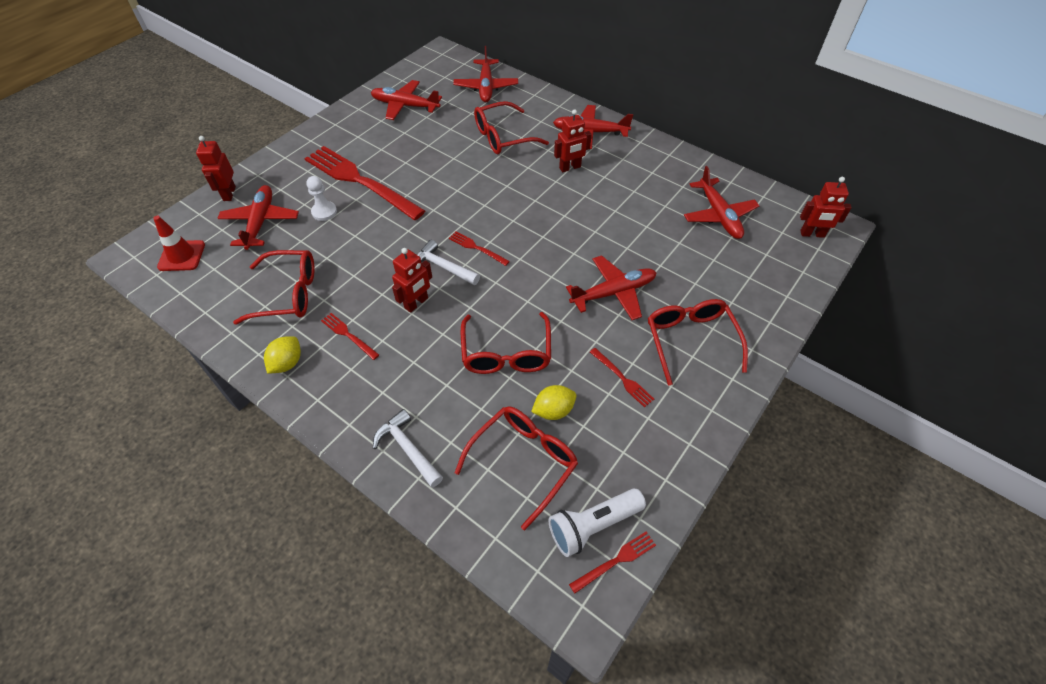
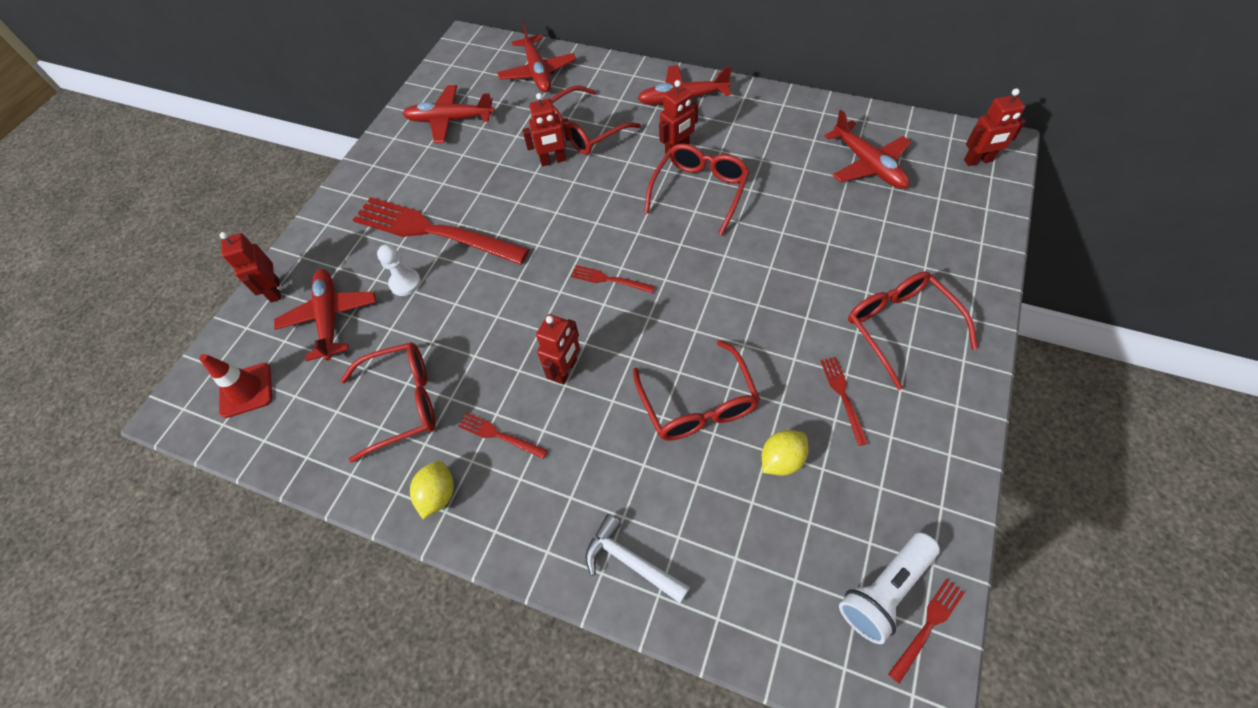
camera: 10 degrees left, 5 degrees up
white hammer [417,240,480,285] -> none
red glasses [455,406,578,530] -> red glasses moved to [644,143,750,235]
red plane [566,255,657,320] -> none
red fork [590,348,654,408] -> red fork turned 135 degrees counterclockwise [820,357,869,446]
none -> red robot [522,93,572,166]

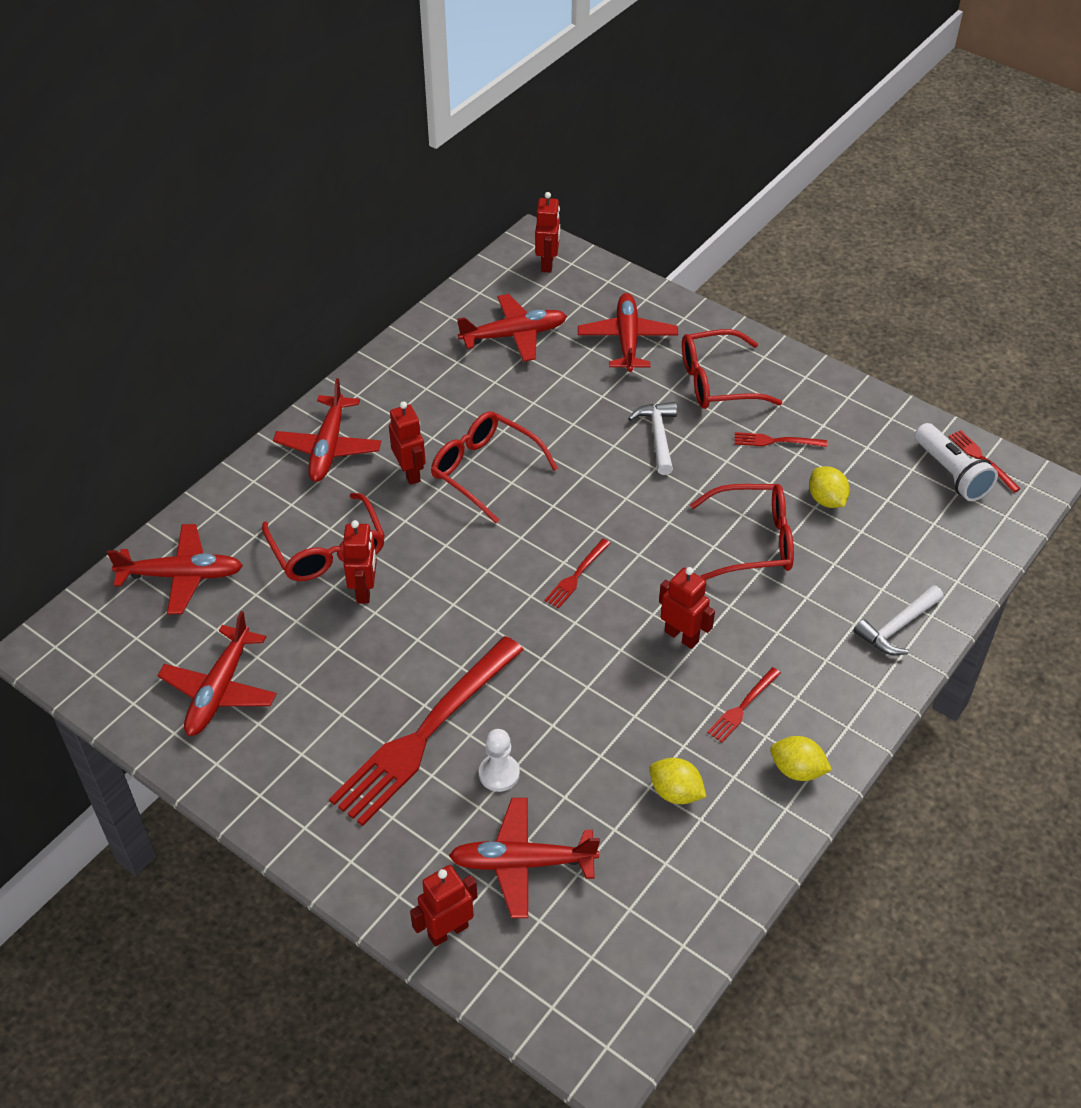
camera: 80 degrees left, 10 degrees down
red traffic cone [199,354,272,418] -> none
red robot [220,232,281,302] -> red robot turned 150 degrees clockwise [410,865,477,947]
red glasses [340,342,435,463] -> yellow lemon [649,758,706,804]
none -> red plane [578,293,678,372]
none -> white hammer [628,402,677,475]

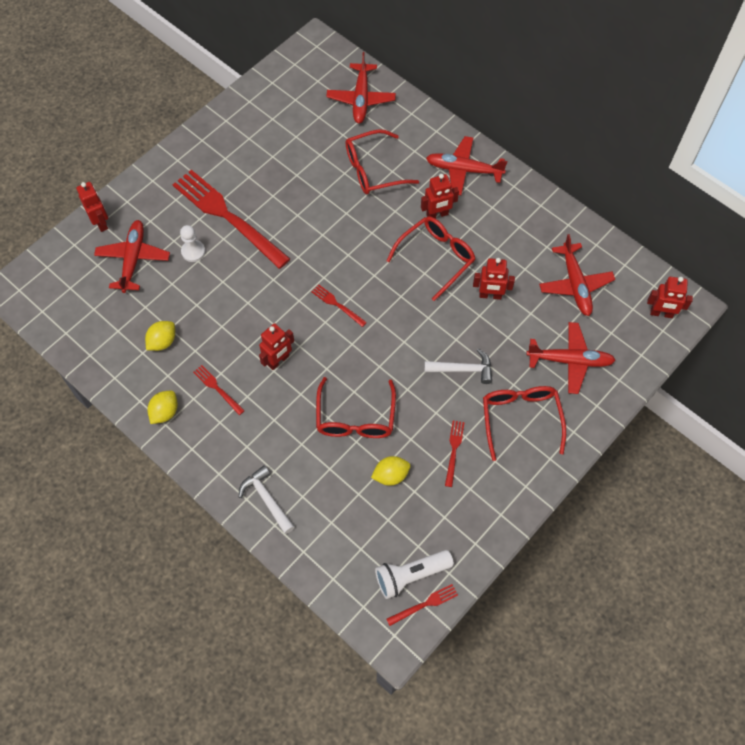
camera: 95 degrees right, 15 degrees up
red plane [157,611,276,736] -> none
red robot [343,520,377,604] -> red robot moved to [473,258,515,300]

